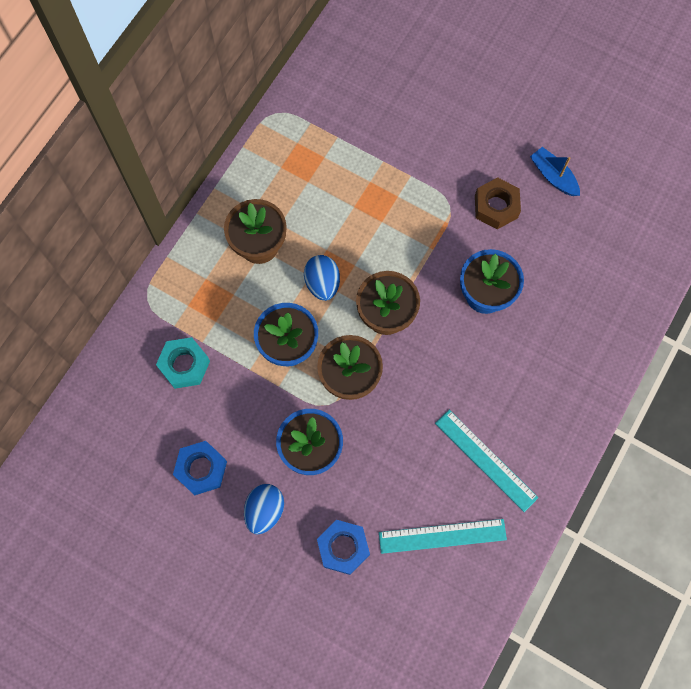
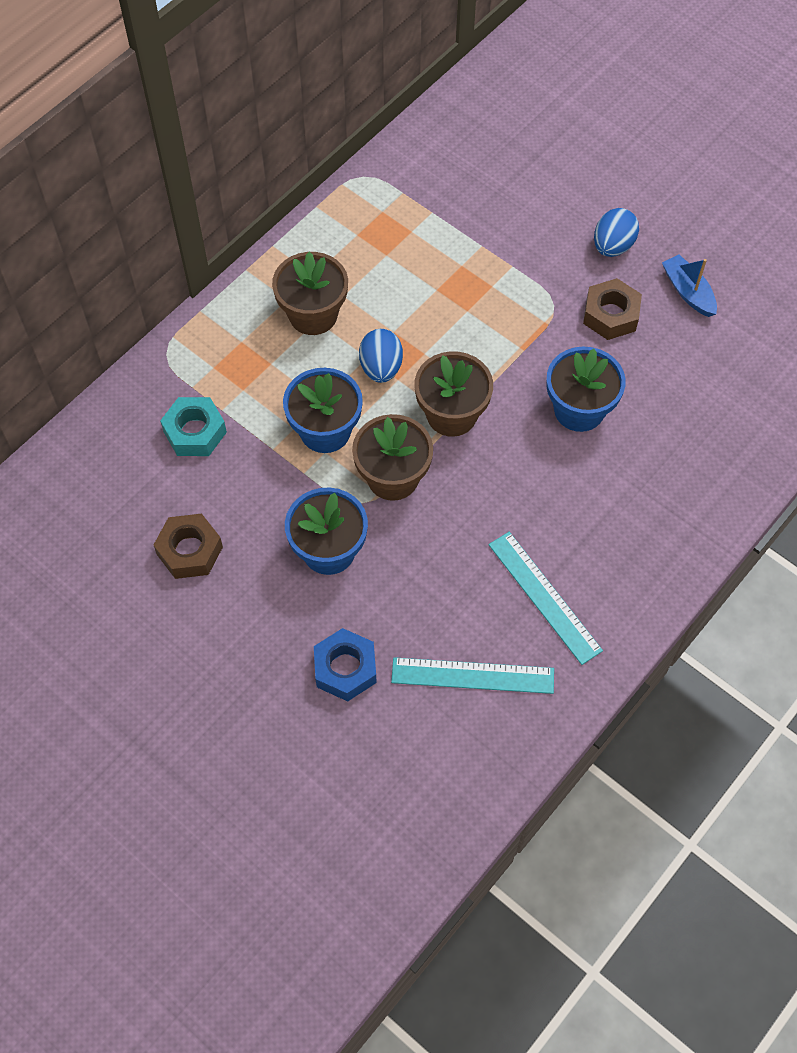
camera: 10 degrees right, 10 degrees down
blue nut [173,441,227,495] -> brown nut [154,513,223,579]
blue egg [244,484,284,535] -> blue egg moved to [594,208,639,257]

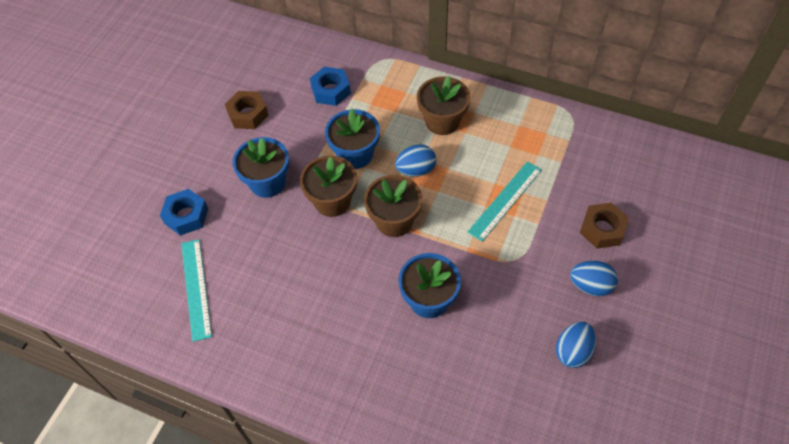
camera: 75 degrees right, 5 degrees down
turquoise nut [160,397,227,456] -> blue nut [310,67,351,106]
turquoise ruler [489,532,603,665] -> turquoise ruler moved to [468,161,542,242]
brown nut [583,278,642,340] -> brown nut moved to [580,203,629,249]
blue boat [662,255,717,317] -> blue egg [556,322,596,368]

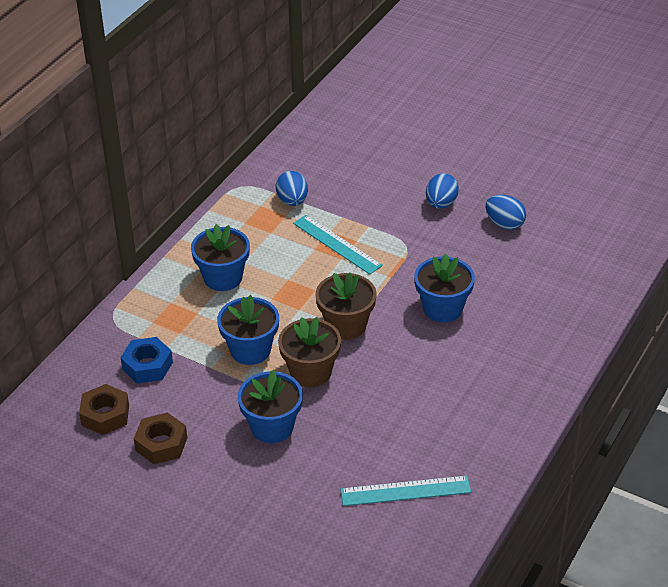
camera: 85 degrees left, 15 degrees down
blue nut [160,189,208,236] -> none
blue egg [395,145,436,177] -> blue egg moved to [276,171,308,206]
brown flower pot [417,76,470,135] -> blue flower pot [191,224,250,291]
brown nut [580,203,629,249] -> brown nut moved to [79,384,129,435]

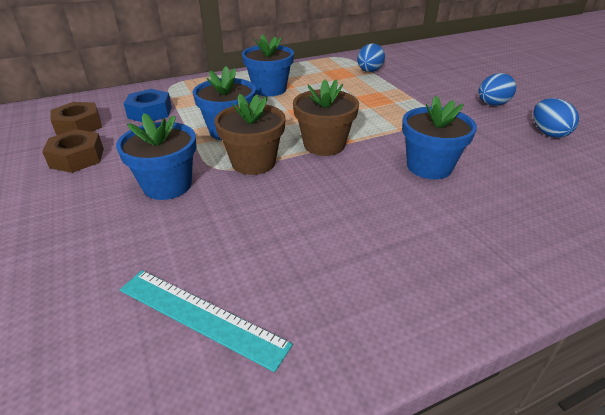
camera: 35 degrees right, 5 degrees down
turquoise ruler [293,215,383,274] -> none

